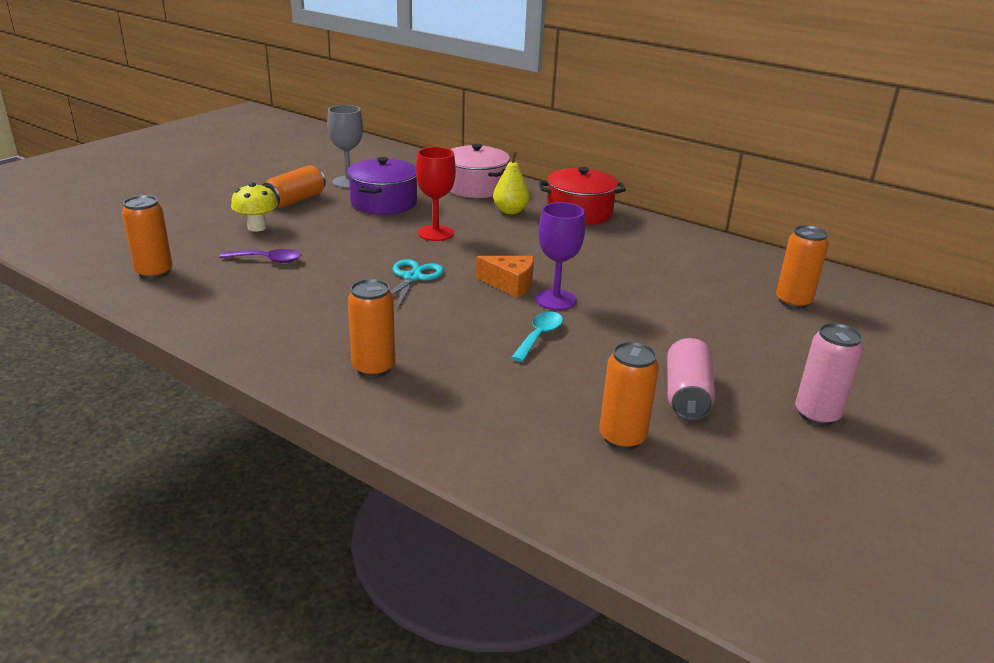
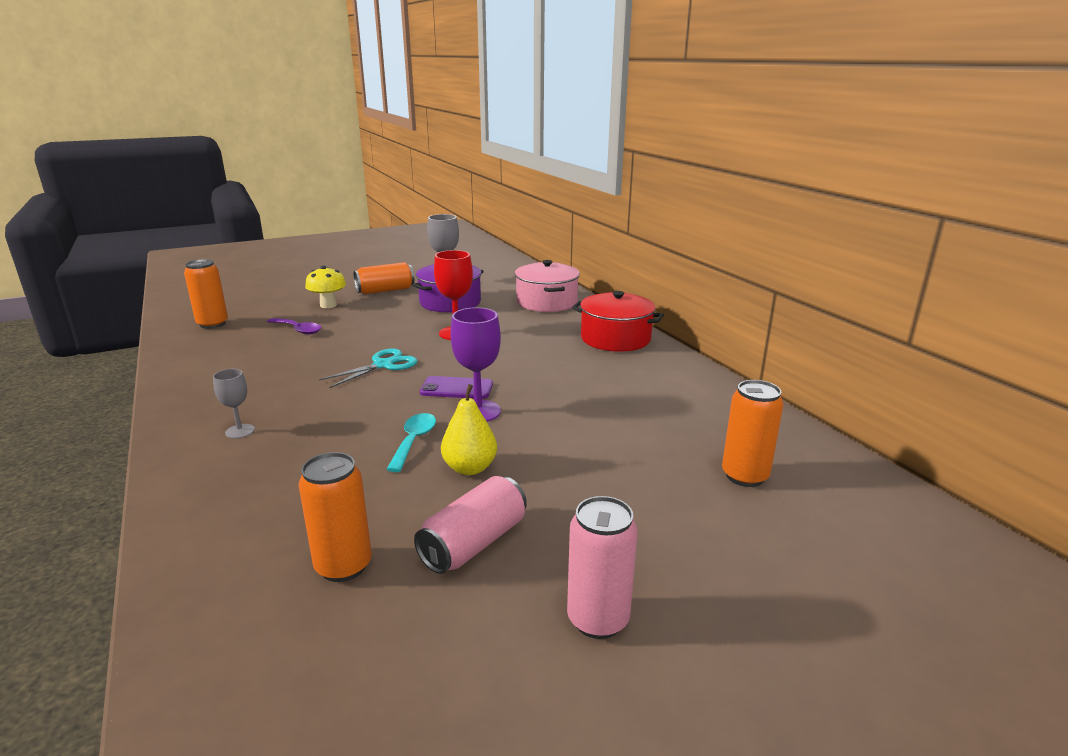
camera: 30 degrees right, 5 degrees down
orange can [348,279,395,378] -> grey goblet [213,369,255,439]
orange cheese [476,256,534,298] -> purple phone [420,376,493,399]
yellow pear [493,152,530,214] -> yellow pear moved to [441,384,497,475]
turquoise spoon [511,311,563,362] -> turquoise spoon turned 45 degrees counterclockwise [386,413,436,472]

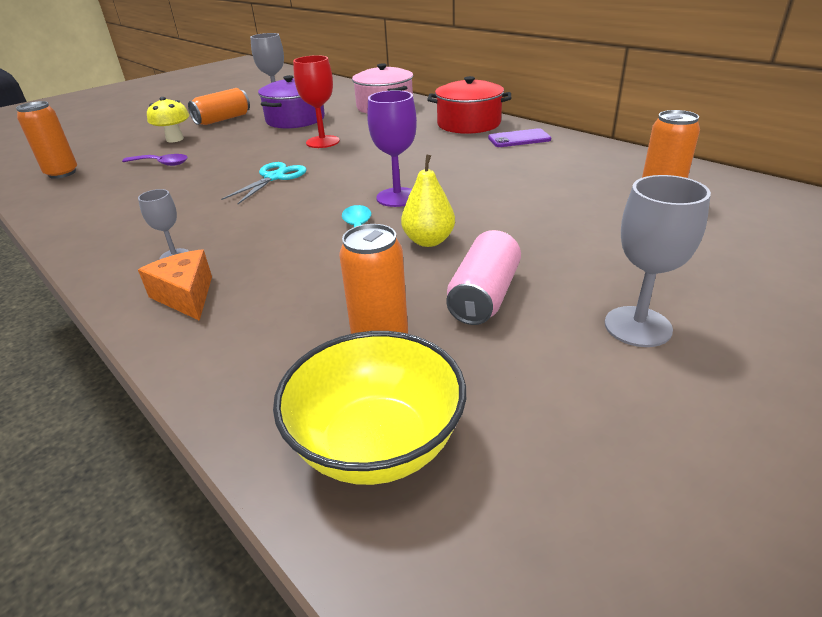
camera: 15 degrees left, 10 degrees up
purple phone [420,376,493,399] -> purple phone moved to [488,128,552,147]
pink can [567,496,638,639] -> grey goblet [605,175,711,347]
none -> orange cheese [138,249,212,321]
none -> yellow bowl [273,331,466,485]

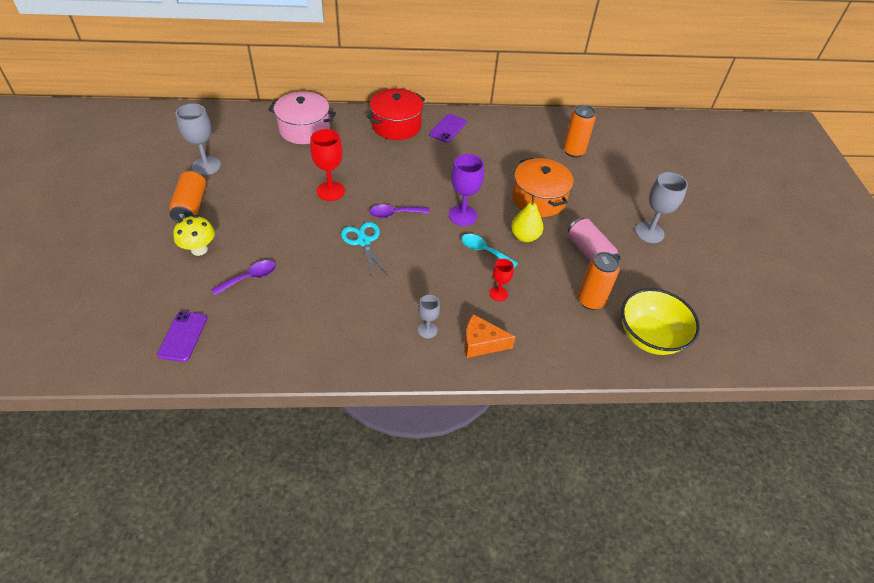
camera: 55 degrees left, 15 degrees up
orange can [16,101,77,179] -> purple phone [157,311,208,362]
purple pot [258,75,325,129] -> none
none -> purple spoon [370,205,430,218]
none -> red goblet [489,259,514,301]
none -> orange pot [512,158,574,217]

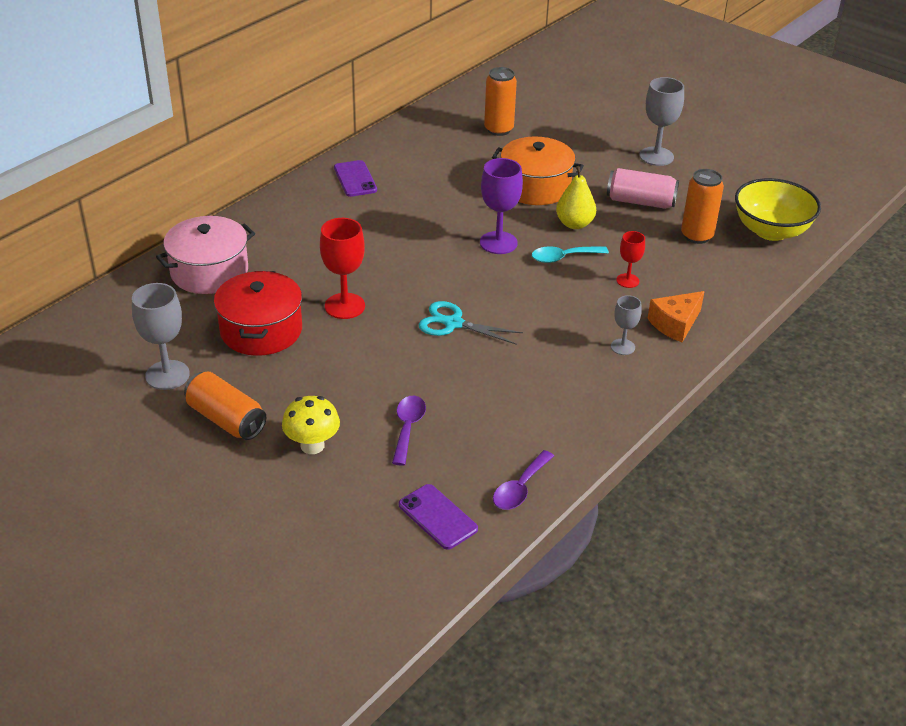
camera: 45 degrees left, 10 degrees down
red pot [367,88,425,140] -> red pot moved to [214,271,302,356]
purple spoon [370,205,430,218] -> purple spoon moved to [493,450,554,510]

